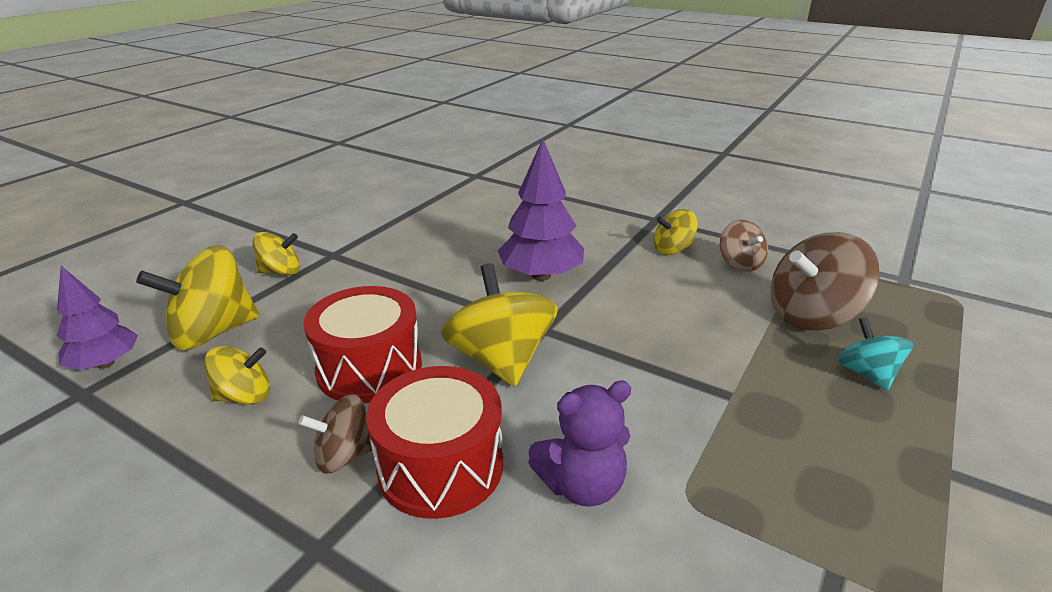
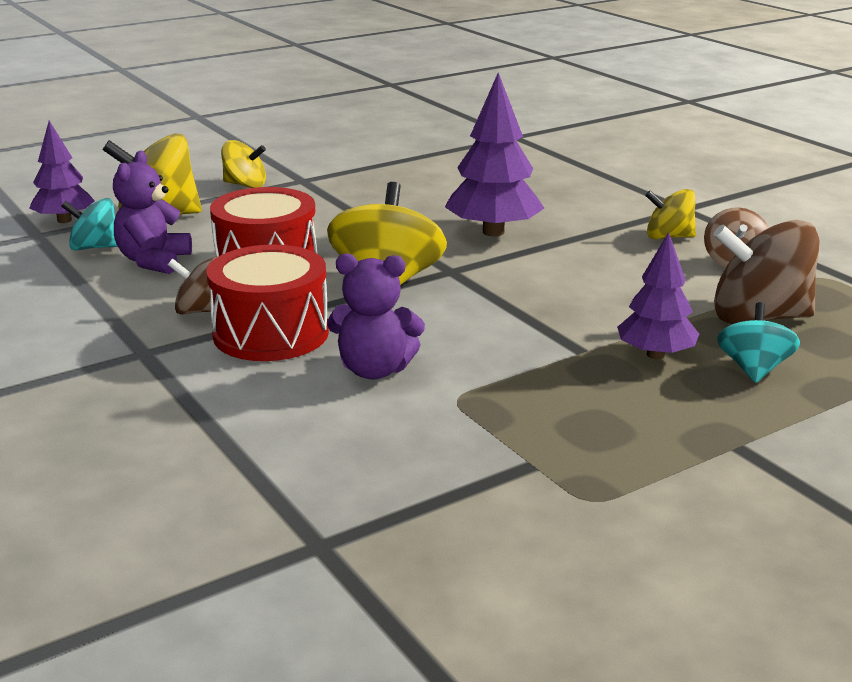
camera: 25 degrees right, 5 degrees down
yellow spinning top [204,346,270,404] -> purple teddy bear [113,151,192,274]
none -> turquoise spinning top [61,198,118,250]
none -> purple tree [617,232,699,359]

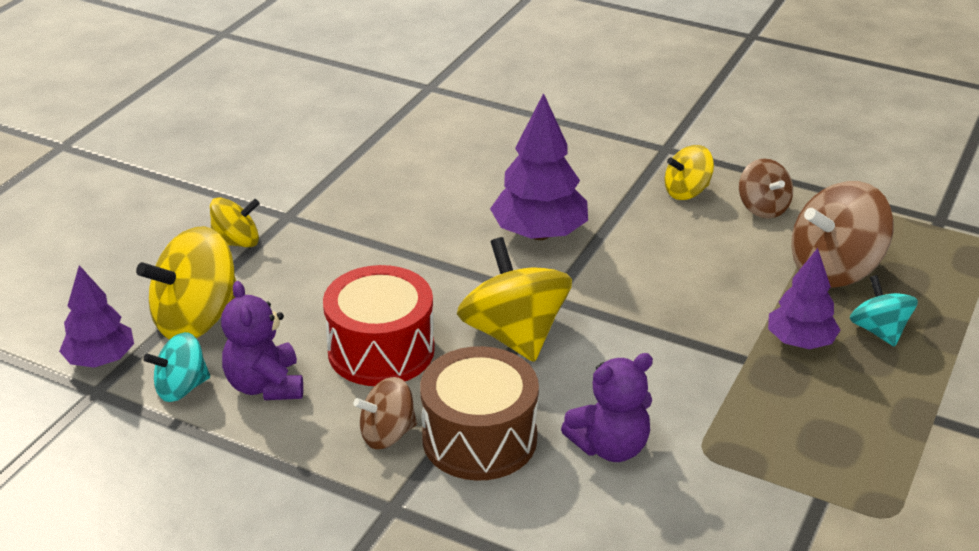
camera: 30 degrees left, 10 degrees up
red drum [206,245,329,361] -> brown drum [420,346,539,481]

